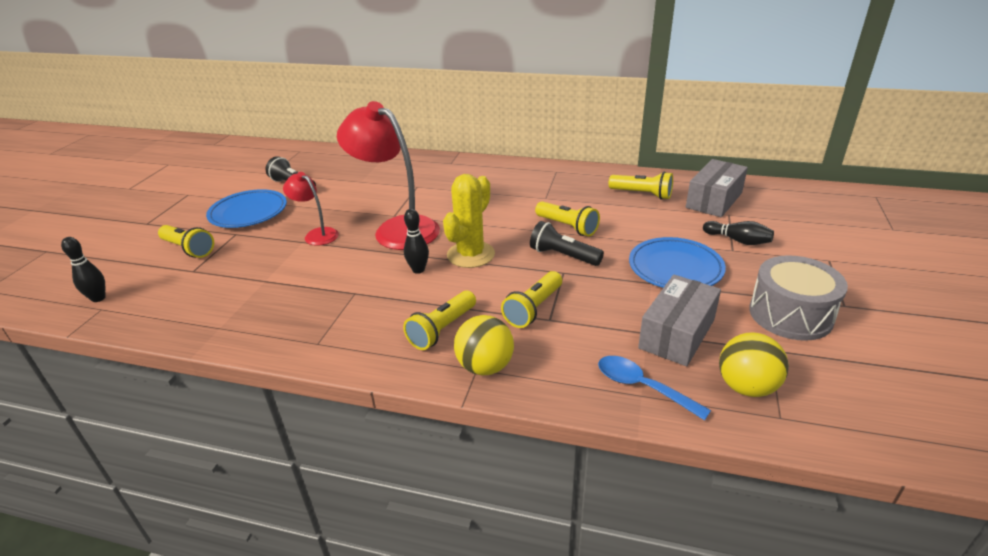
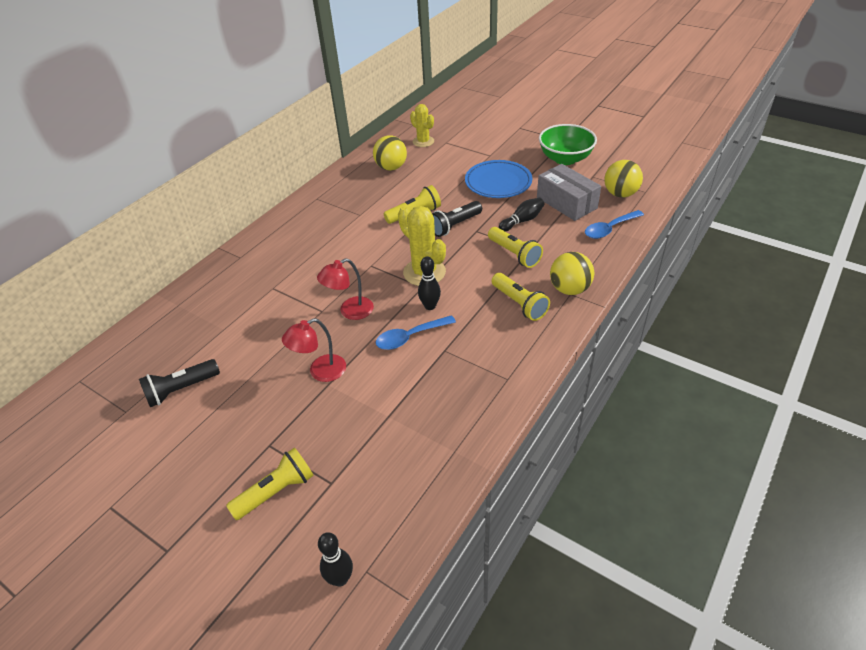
camera: 70 degrees left, 10 degrees up
blue plate [206,189,287,228] -> none
red lamp [337,101,440,250] -> red lamp [317,258,374,320], size x0.52
yellow flashlight [609,172,673,200] -> yellow ball [373,135,407,171]
grey box [686,159,748,217] -> yellow cactus [410,104,434,147]
black bowling pin [703,221,774,245] -> black bowling pin moved to [499,198,544,232]
grey drum [749,255,848,341] -> green bowl [539,124,597,165]
none -> blue spoon [375,315,456,350]

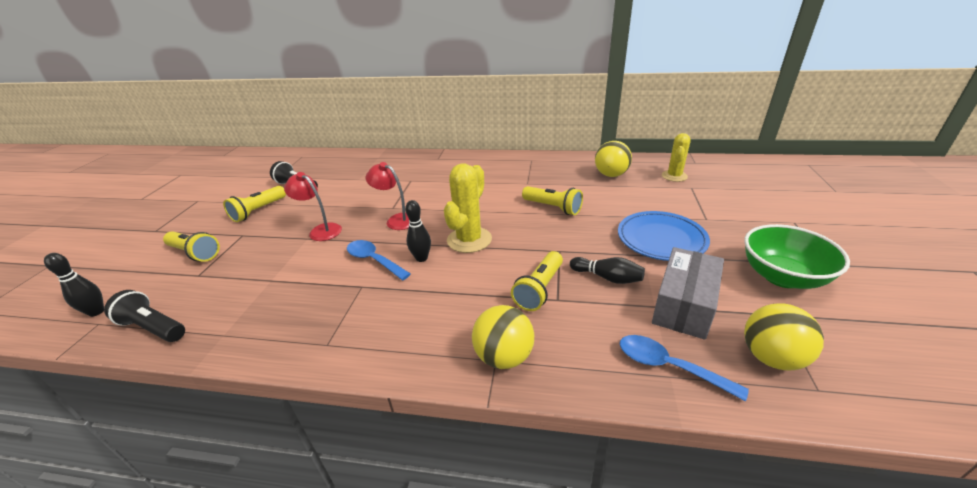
camera: 65 degrees right, 10 degrees down
black flashlight [432,201,482,237] -> black flashlight moved to [104,290,185,342]
yellow flashlight [492,273,550,321] -> yellow flashlight moved to [223,186,286,222]

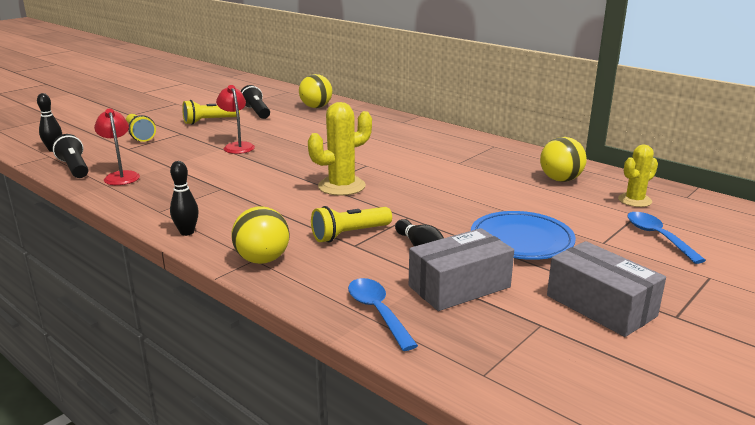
camera: 30 degrees right, 10 degrees down
blue spoon [347,240,411,280] -> blue spoon moved to [627,212,706,264]
red lamp [366,162,409,230] -> red lamp moved to [94,109,140,185]
black bowling pin [405,200,431,262] -> black bowling pin moved to [170,161,199,236]
yellow flashlight [522,186,583,215] -> none
green bowl [744,224,850,289] -> grey box [547,241,666,337]
yellow ball [744,303,824,371] -> yellow ball moved to [299,74,332,108]

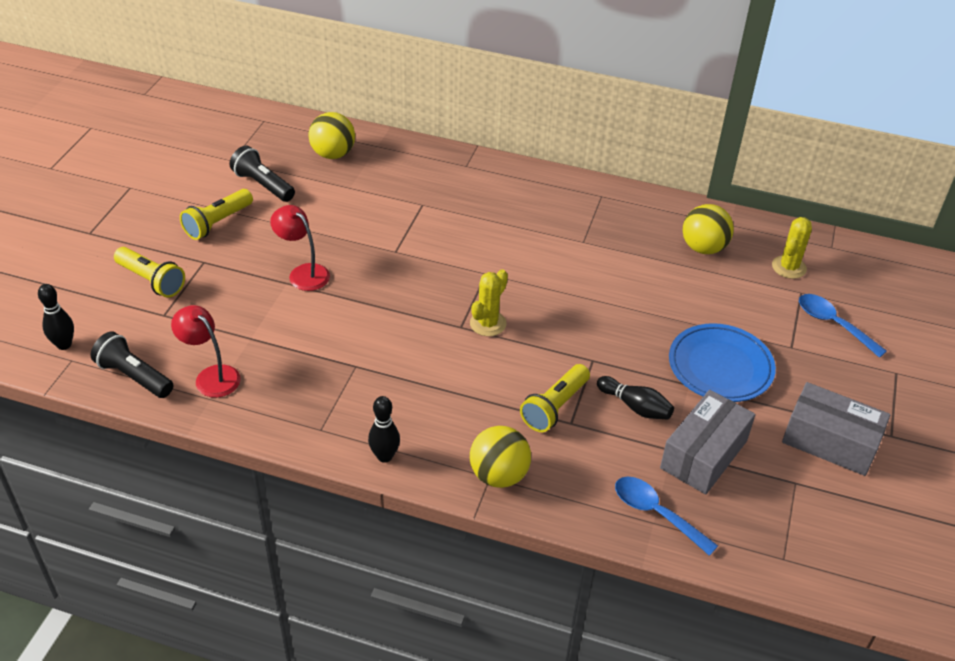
camera: 25 degrees left, 20 degrees up
yellow cactus [308,102,372,196] -> yellow cactus [470,269,508,336], size x0.65

